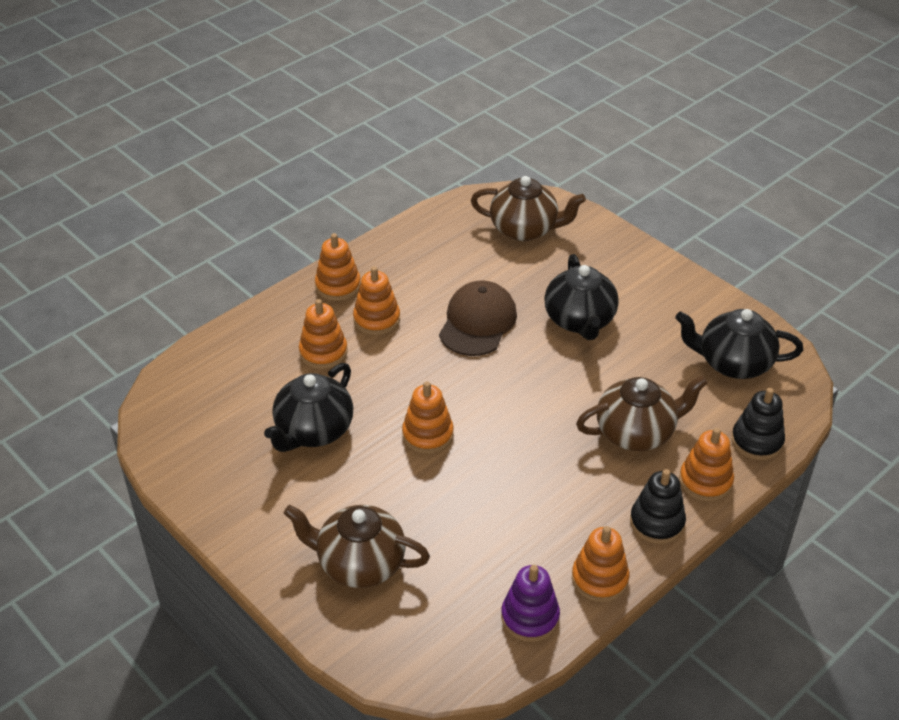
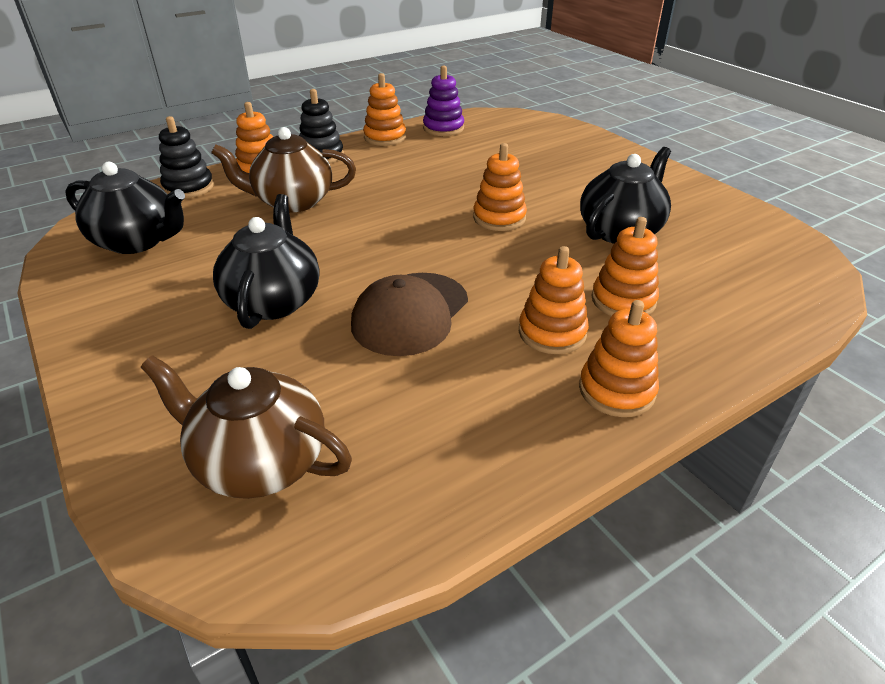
camera: 170 degrees left, 5 degrees down
brown teapot [284,505,430,588] -> none

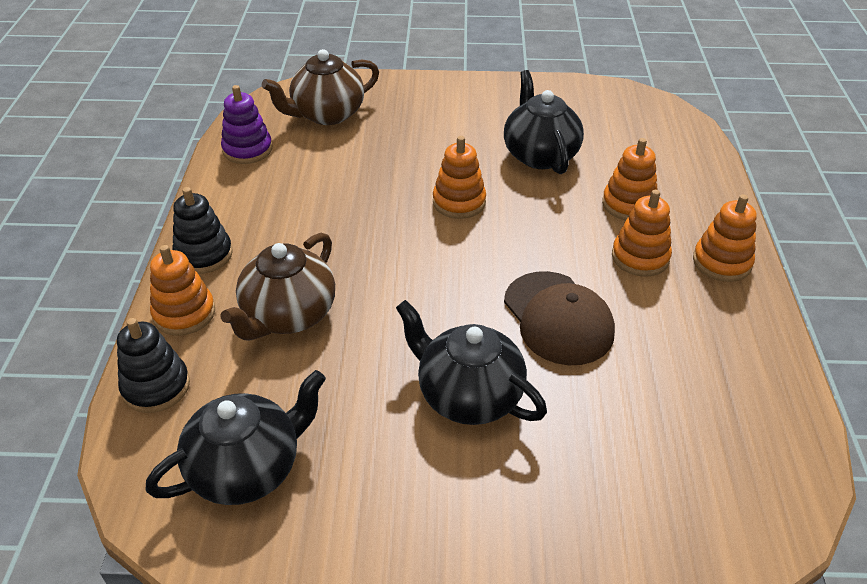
camera: 55 degrees left, 5 degrees up
brown teapot [141,355,352,499] -> brown teapot moved to [262,49,379,125]
orange stacking toy [363,73,406,146] -> none

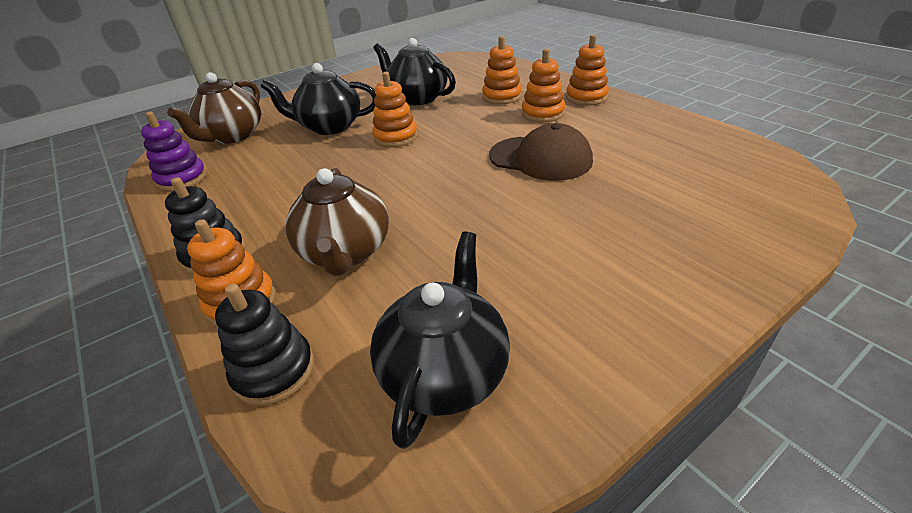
camera: 35 degrees left, 5 degrees down
black teapot [396,300,547,425] -> black teapot moved to [261,63,376,135]

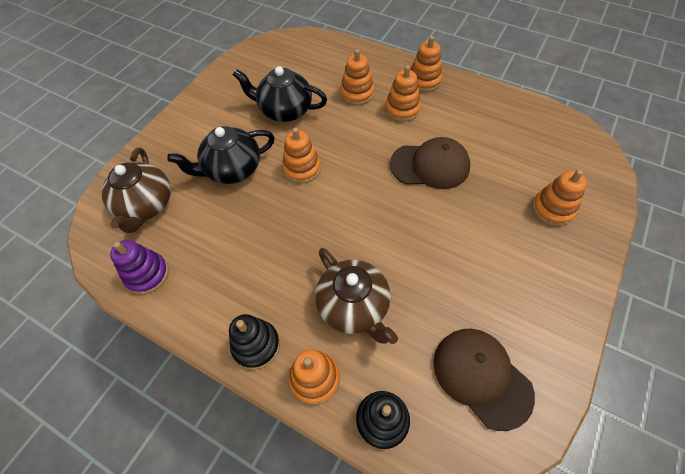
camera: 25 degrees left, 20 degrees up
black teapot [370,231,510,449] -> brown cap [433,329,535,431]
none -> orange stacking toy [532,169,587,226]

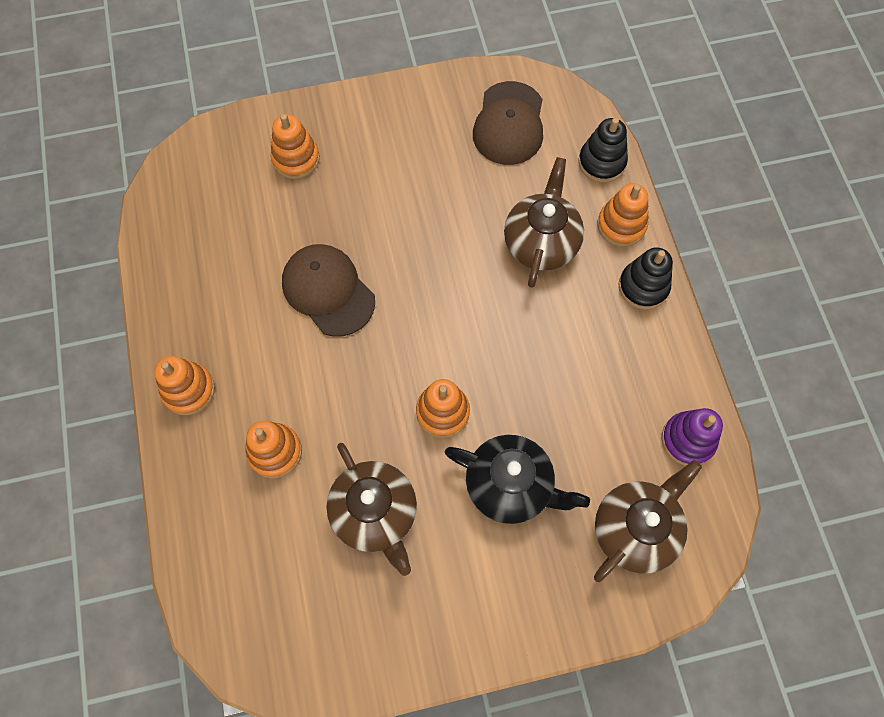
camera: 135 degrees left, 10 degrees up
black teapot [233,66,327,122] -> brown teapot [326,443,417,576]
orange stacking toy [385,65,421,122] -> none

